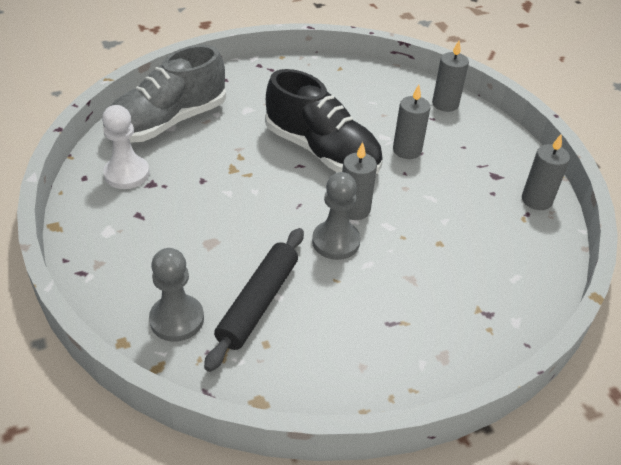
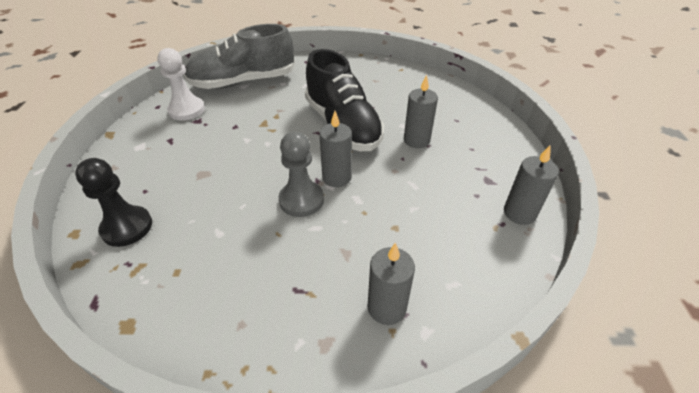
camera: 25 degrees right, 0 degrees up
grey pawn [149,248,204,342] -> black pawn [75,158,152,247]
black rolling pin [204,228,304,372] -> none
grey candle [432,41,469,112] -> grey candle moved to [368,242,415,325]

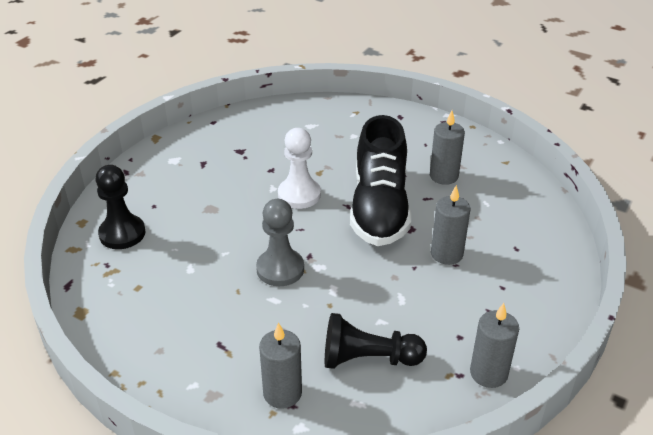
camera: 30 degrees right, 5 degrees down
white pawn [157,48,205,121] -> white pawn moved to [278,128,321,209]
grey shoe [184,24,295,89] -> none
grey candle [319,111,352,187] -> grey candle moved to [430,111,465,185]
none -> black pawn [325,313,427,369]

